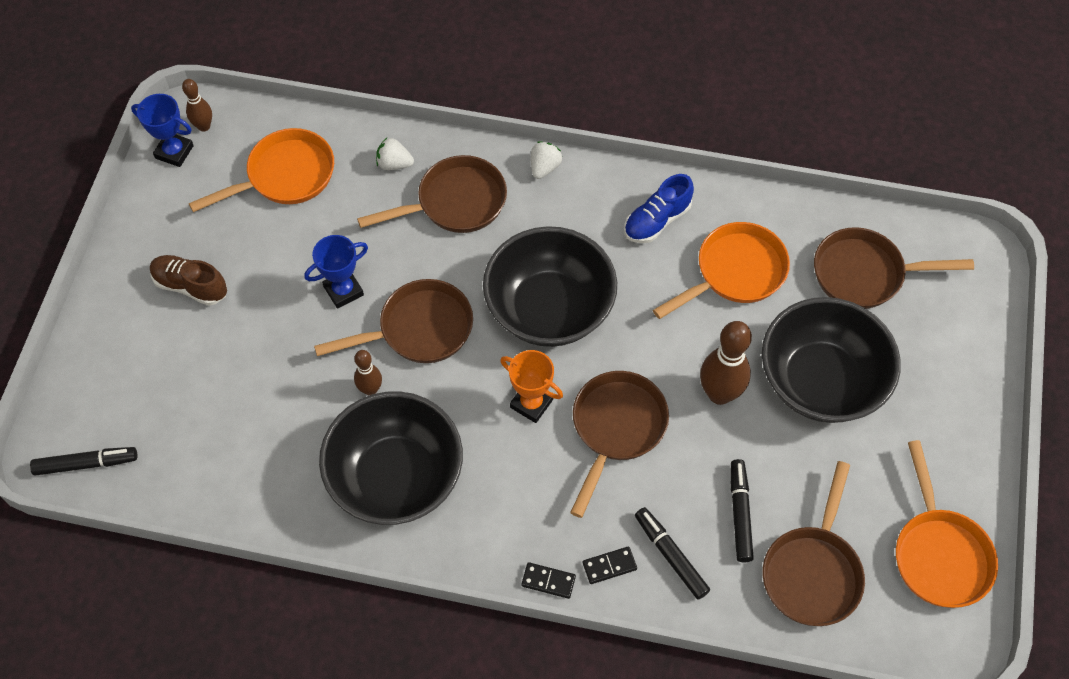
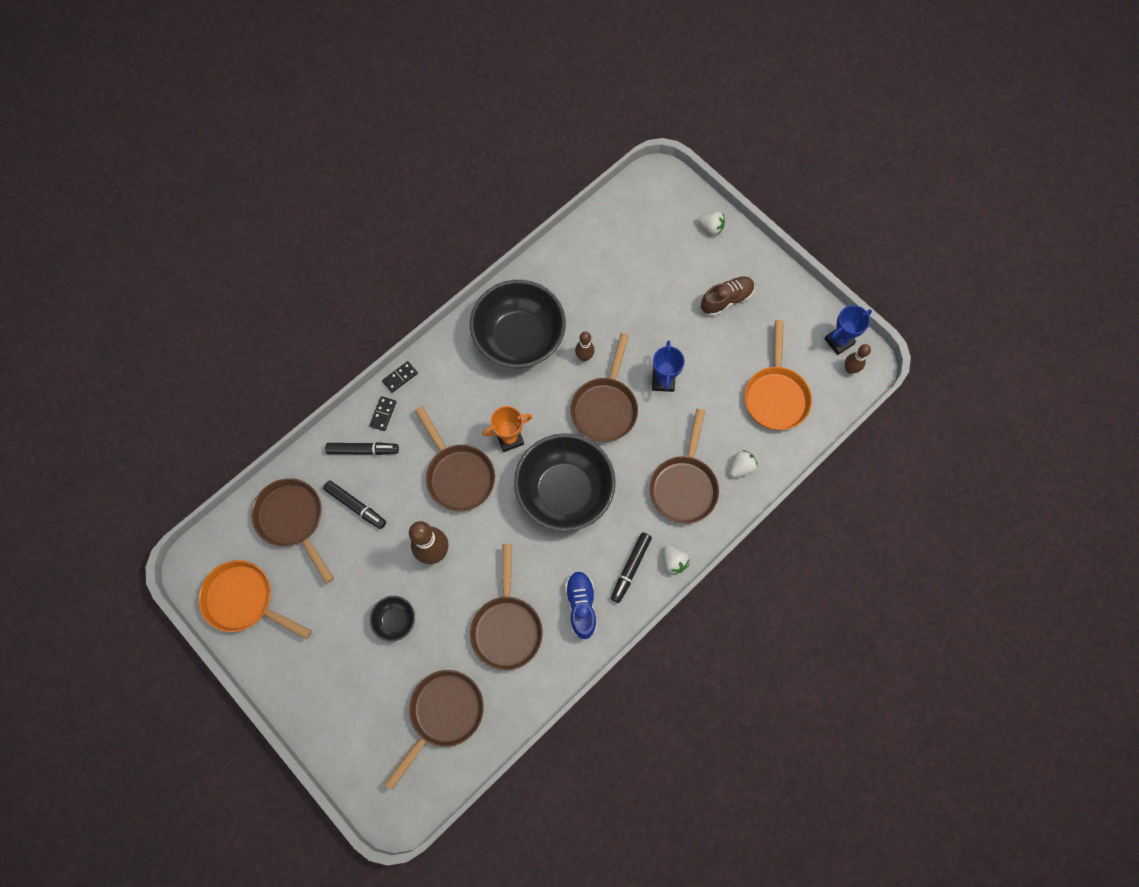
camera: 125 degrees right, 10 degrees up
black marker [30,447,138,476] -> black marker moved to [611,532,652,603]
orange pan [653,222,790,319] -> brown pan [470,544,543,670]
black bowl [762,297,901,423] -> black bowl [370,596,415,642], size x0.44
none -> white strawberry [698,211,725,235]

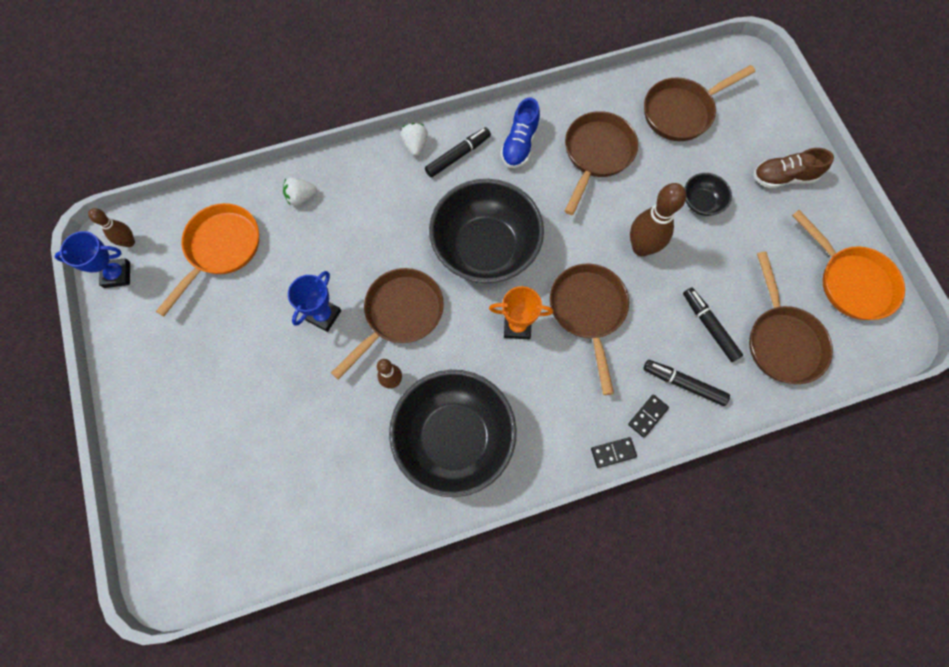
camera: 155 degrees left, 0 degrees up
brown pan [650,409,719,524] -> none
white strawberry [698,211,725,235] -> none
brown shoe [701,277,755,316] -> brown shoe moved to [753,148,834,188]

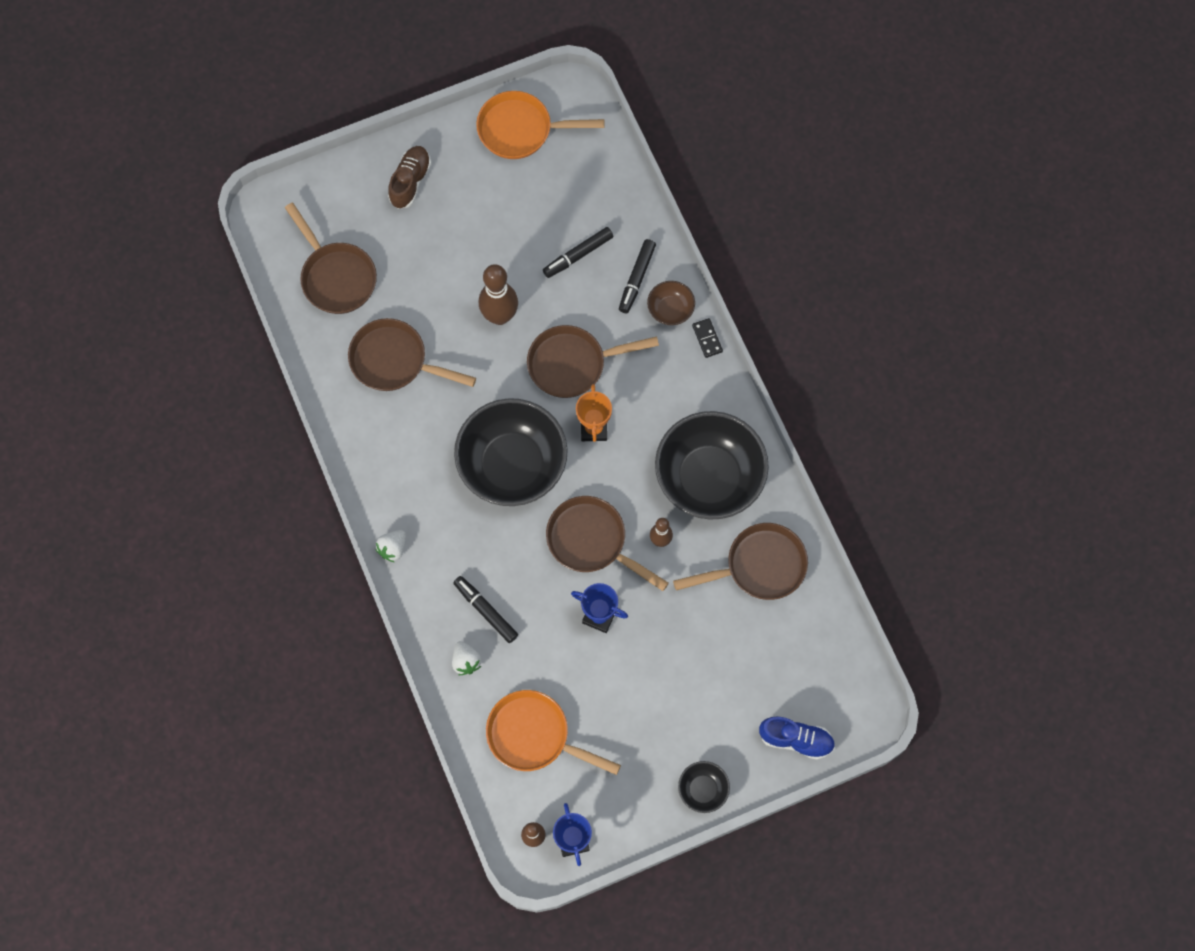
camera: 95 degrees left, 0 degrees up
white strawberry [401,123,428,156] -> white strawberry turned 45 degrees counterclockwise [376,530,406,562]
black marker [425,127,491,177] -> black marker moved to [453,576,518,643]
blue shoe [501,98,540,168] -> blue shoe moved to [759,717,835,760]
black domino [628,395,669,438] -> brown bowl [647,281,695,325]
black bowl [684,173,732,216] -> black bowl moved to [678,761,730,813]
brown pan [749,251,833,384] -> brown pan moved to [673,523,808,600]
brown shoe [753,148,834,188] -> brown shoe turned 150 degrees counterclockwise [388,146,431,209]
orange pan [792,210,905,320] -> orange pan turned 135 degrees counterclockwise [476,91,605,159]

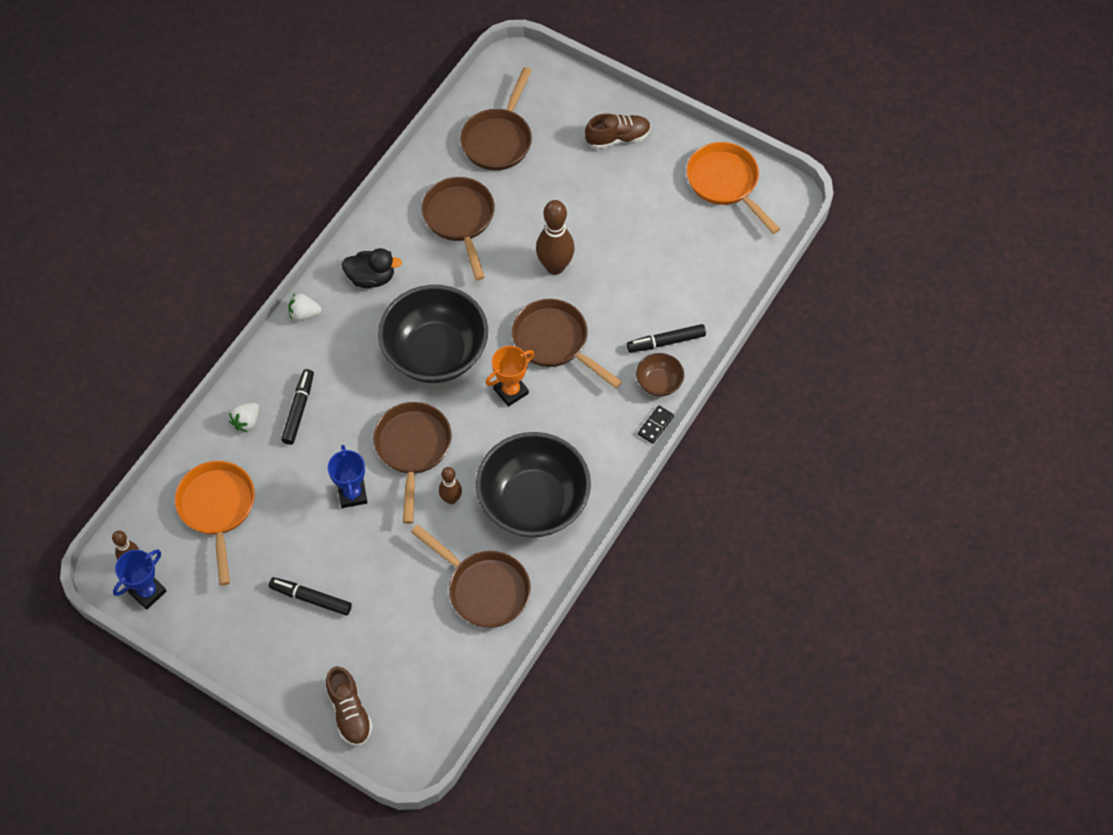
camera: 55 degrees right, 10 degrees down
black marker [543,227,613,278] -> black marker moved to [269,577,352,616]
black bowl [678,761,730,813] -> none
blue shoe [759,717,835,760] -> brown shoe [326,666,373,746]
none -> black duck [342,248,402,288]

